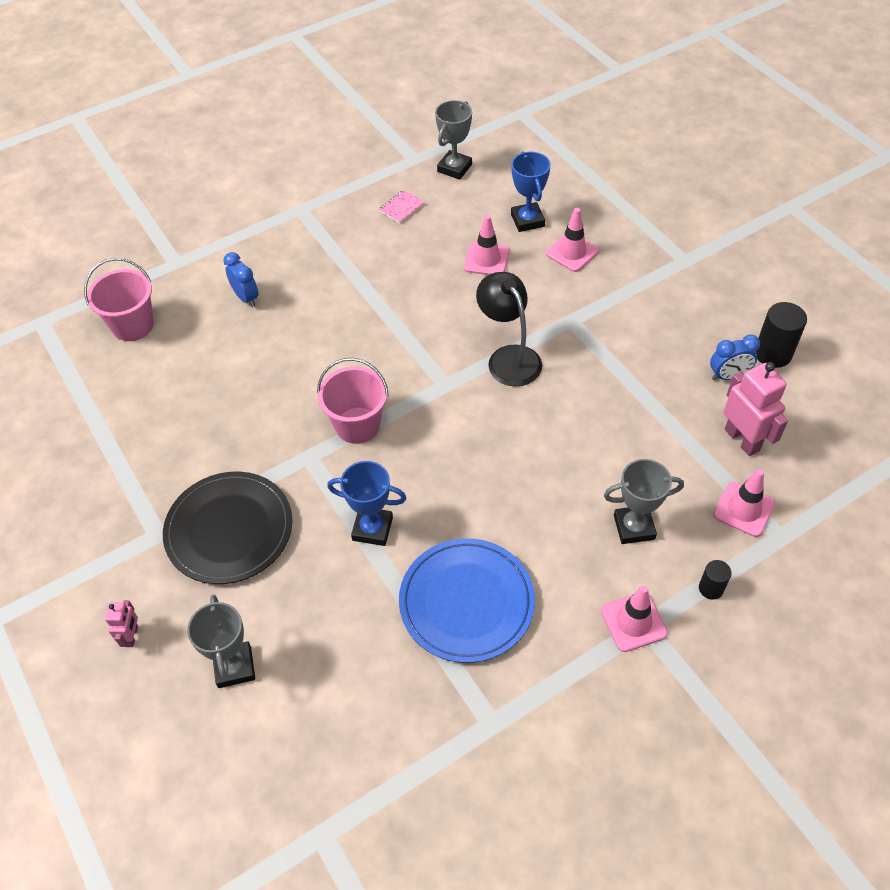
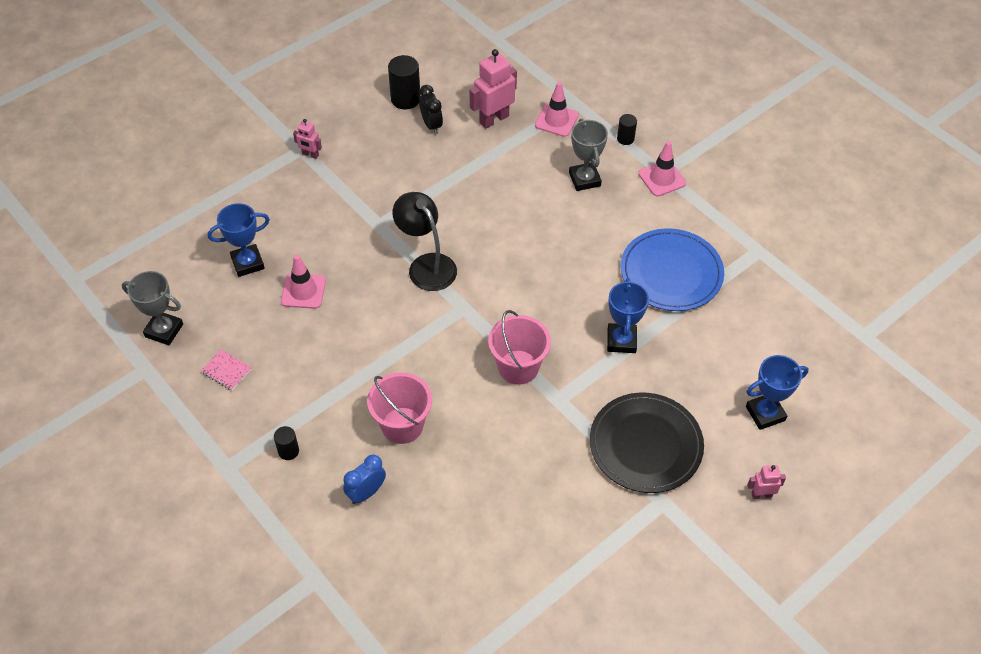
camera: 100 degrees left, 0 degrees up
pink bucket [84,258,154,341] -> pink bucket moved to [367,372,432,444]
grey trophy [187,595,255,688] -> blue trophy [746,355,809,430]
black lamp [476,272,542,387] -> black lamp turned 90 degrees clockwise [393,192,457,291]
pink traffic cone [546,208,599,272] -> none
blue clock [710,334,760,380] -> black clock [419,85,443,134]
none -> black cylinder [274,426,299,460]
none -> pink robot [293,119,322,159]

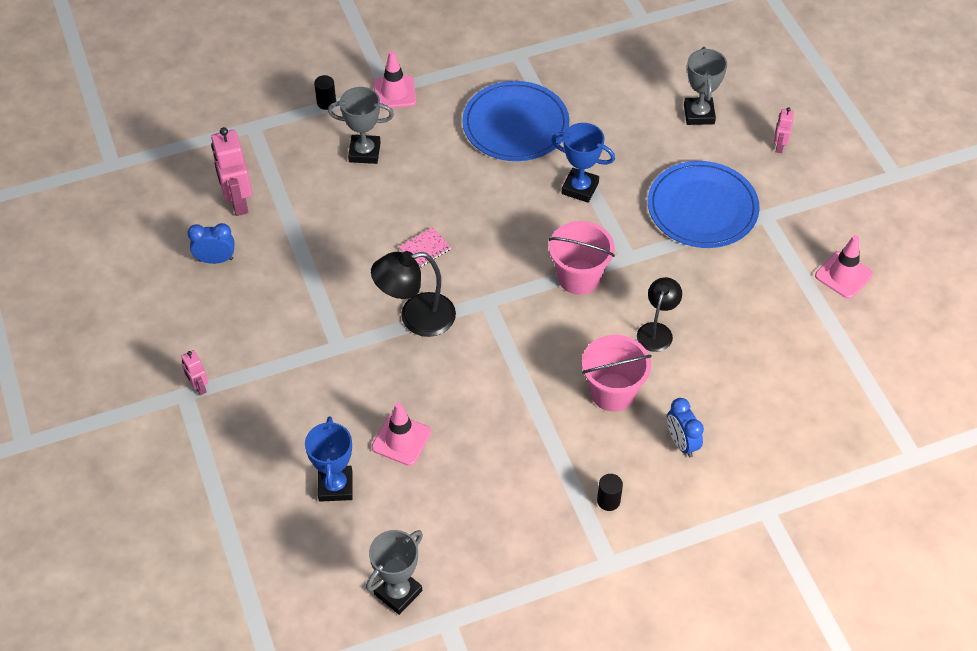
camera: 70 degrees left, 0 degrees up
pink notebook [201,349,252,391] -> pink notebook moved to [399,227,451,268]
pink robot [293,119,322,159] -> pink robot turned 105 degrees clockwise [181,350,208,395]
black cylinder [388,55,420,109] -> none
black clock [419,85,443,134] -> blue clock [187,223,234,264]
pink traffic cone [535,82,579,137] -> pink traffic cone moved to [815,235,873,299]
black plate [590,392,704,493] -> blue plate [648,161,760,248]
blue trophy [746,355,809,430] -> grey trophy [684,47,727,125]
none -> black lamp [637,277,682,352]

